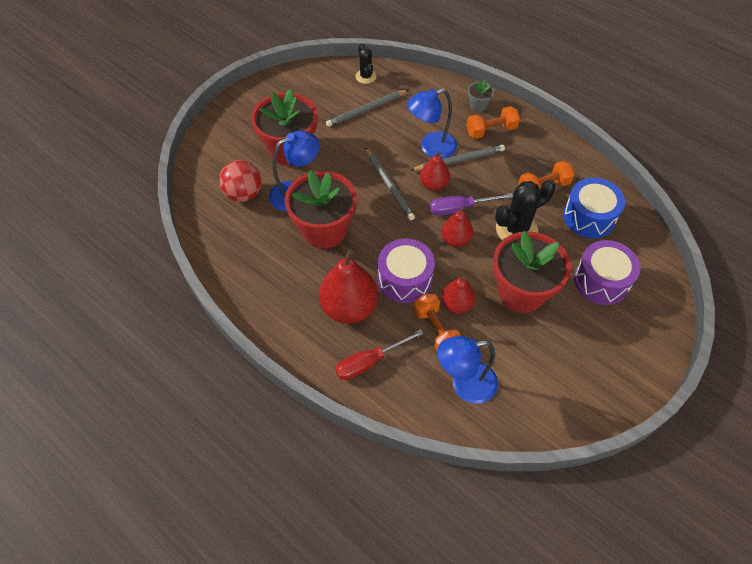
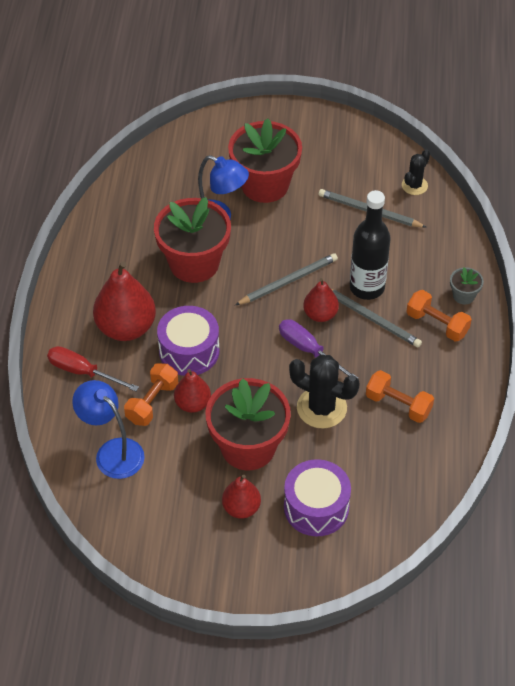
camera: 55 degrees right, 5 degrees down
red ball [219,160,261,202] -> none
grey pencil [366,148,415,220] -> grey pencil turned 150 degrees counterclockwise [235,253,338,305]
blue lamp [407,88,457,159] -> black bottle [350,190,390,300]
red pear [441,206,473,247] -> red pear moved to [222,475,261,519]
blue drum [563,178,625,238] -> none

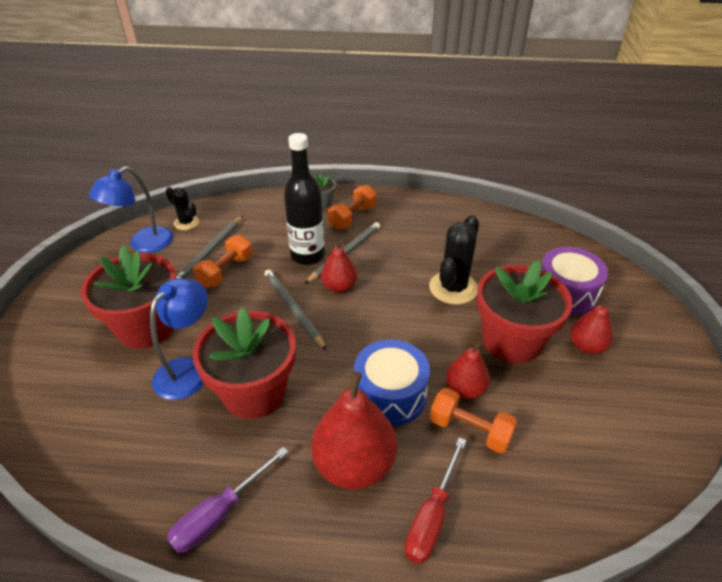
camera: 90 degrees left, 10 degrees down
blue lamp [72,380,145,479] -> blue lamp moved to [89,166,173,253]
purple drum [157,306,219,376] -> blue drum [354,340,430,426]
purple screwdriver [279,319,358,378] -> purple screwdriver moved to [167,447,288,553]
orange dumbbell [366,370,434,423] -> orange dumbbell moved to [193,235,252,288]

